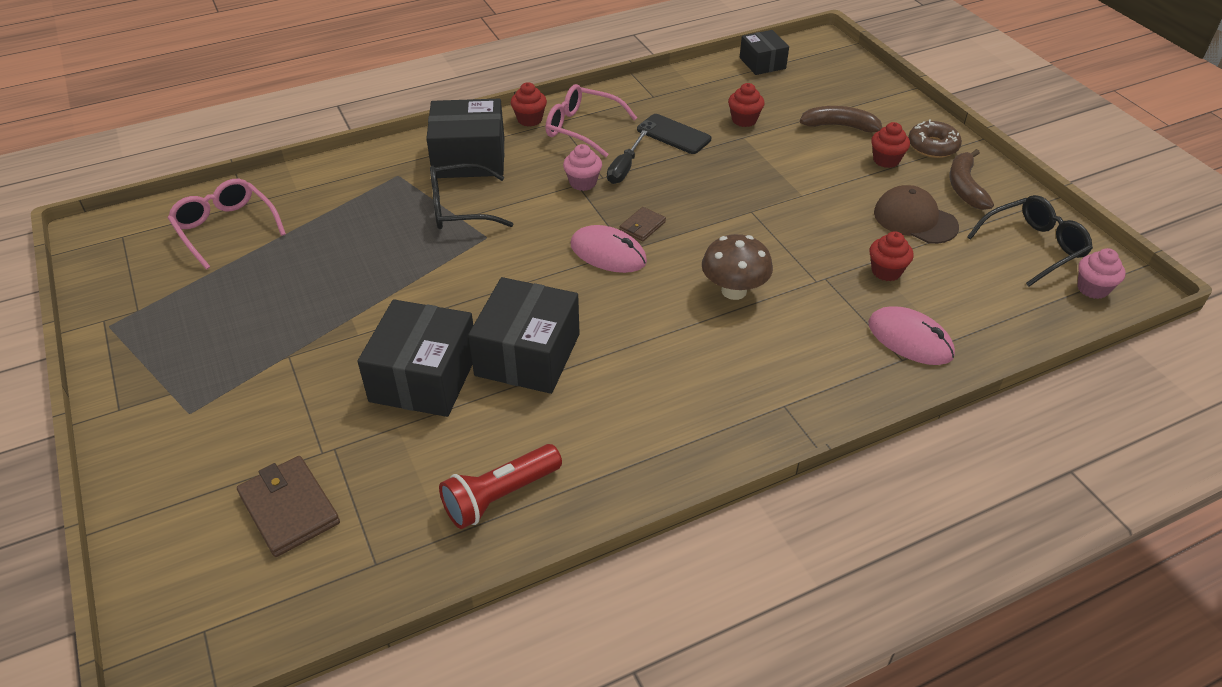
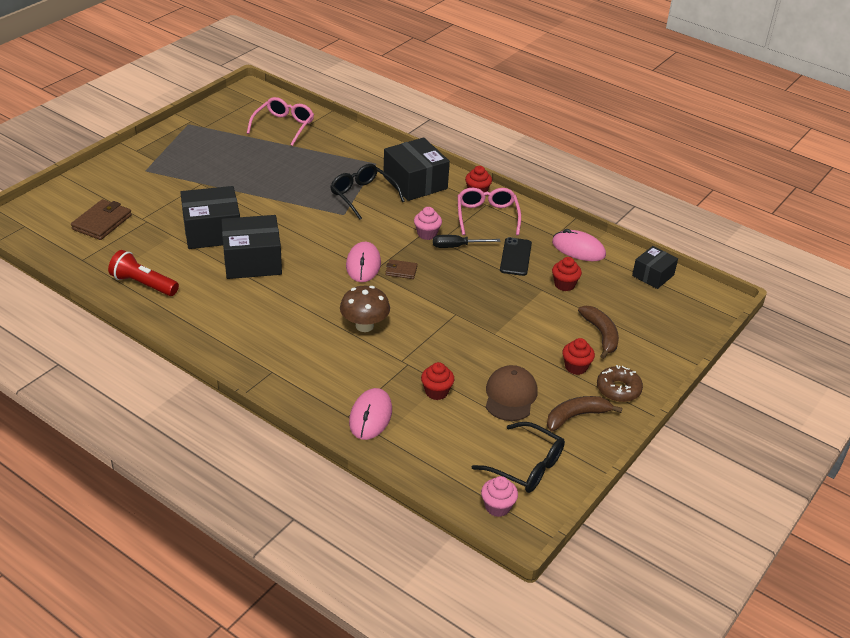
camera: 60 degrees right, 5 degrees down
none -> pink mouse [552,229,606,261]

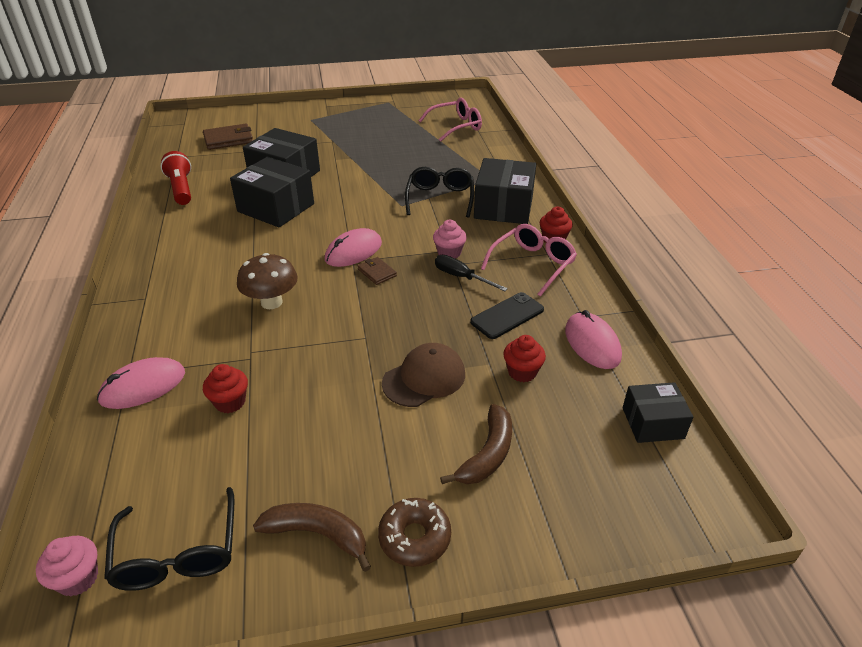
camera: 45 degrees right, 0 degrees up
brown cap [486,365,538,421] -> brown cap moved to [382,343,465,407]
red cupcake [562,338,595,375] -> none

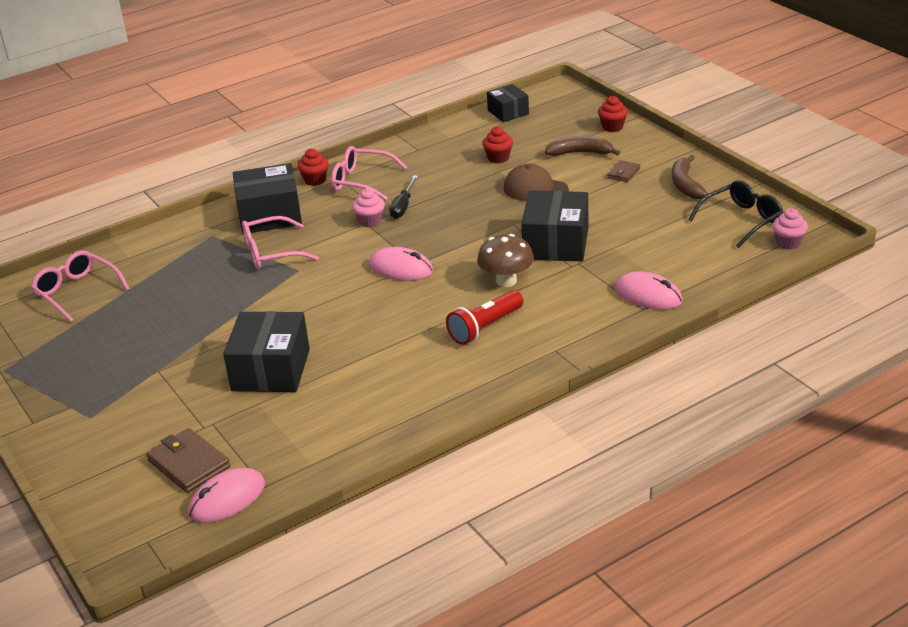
camera: 110 degrees left, 5 degrees down
red flashlight [160,151,191,205] -> red flashlight moved to [446,290,523,345]
red cupcake [203,364,248,413] -> red cupcake moved to [598,96,628,132]
black box [230,157,314,227] -> black box moved to [521,190,588,261]
brown wallet [358,257,397,285] -> brown wallet moved to [607,160,640,182]
brown donut [378,498,451,567] -> none
black glasses [405,167,474,218] -> pink glasses [242,216,319,269]
black phone [470,292,544,339] -> none
pink mouse [565,310,622,369] -> pink mouse moved to [188,468,265,523]

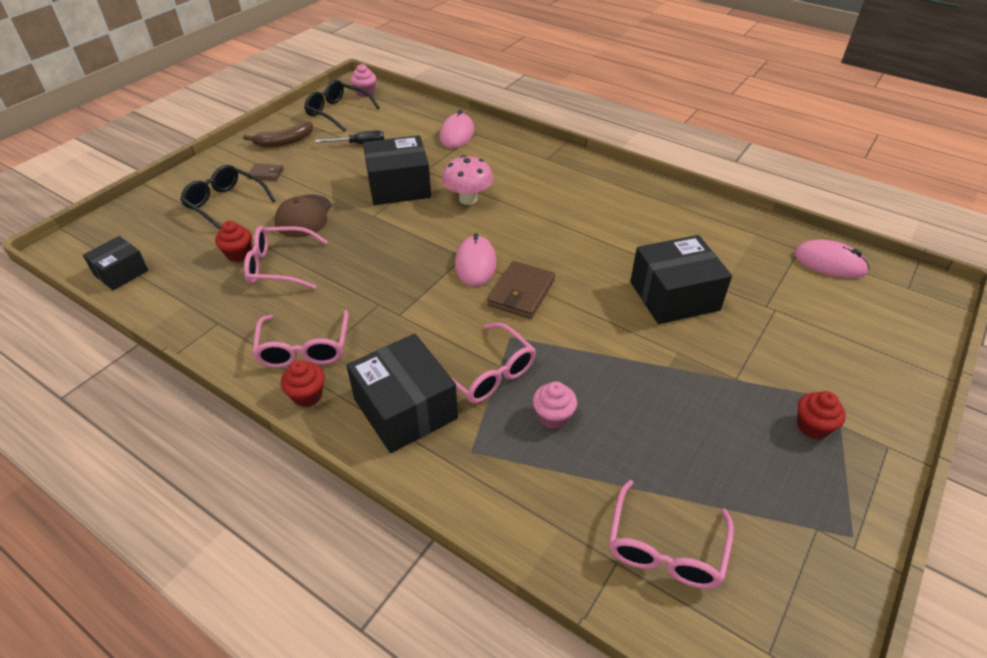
camera: 115 degrees left, 10 degrees up
brown wallet [146,428,230,493] -> brown wallet moved to [488,261,555,319]
pink cupcake [352,188,385,227] -> pink cupcake moved to [533,381,577,429]
black screwdriver [389,176,418,219] -> black screwdriver moved to [315,130,384,144]
red flashlight [446,290,523,345] -> none
brown mushroom [477,234,534,287] -> pink mushroom [442,155,493,205]
brown banana [545,136,621,156] -> black glasses [180,165,276,230]
red cupcake [598,96,628,132] -> red cupcake moved to [797,391,846,439]
none -> pink glasses [244,226,328,289]

